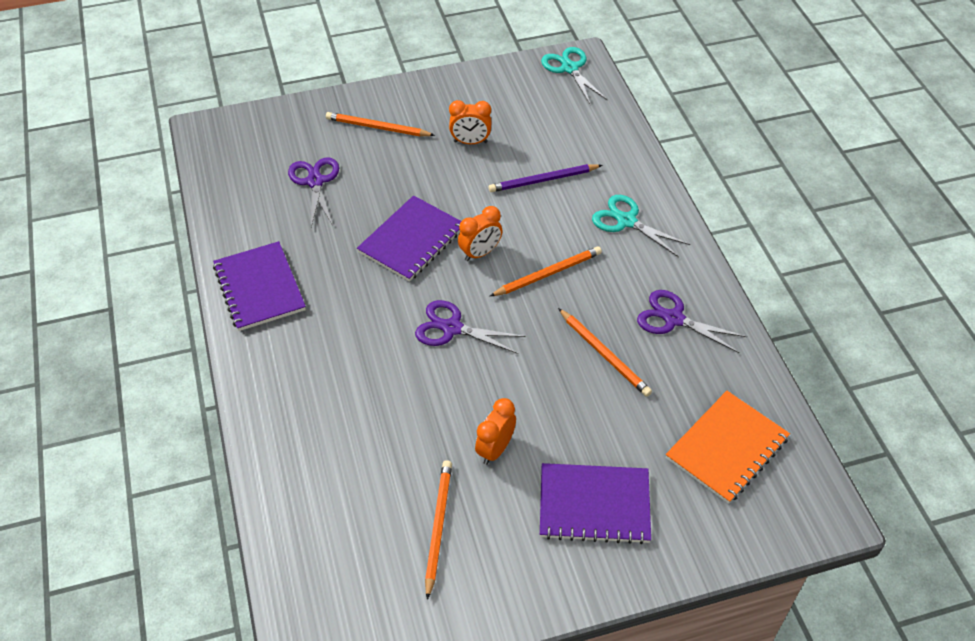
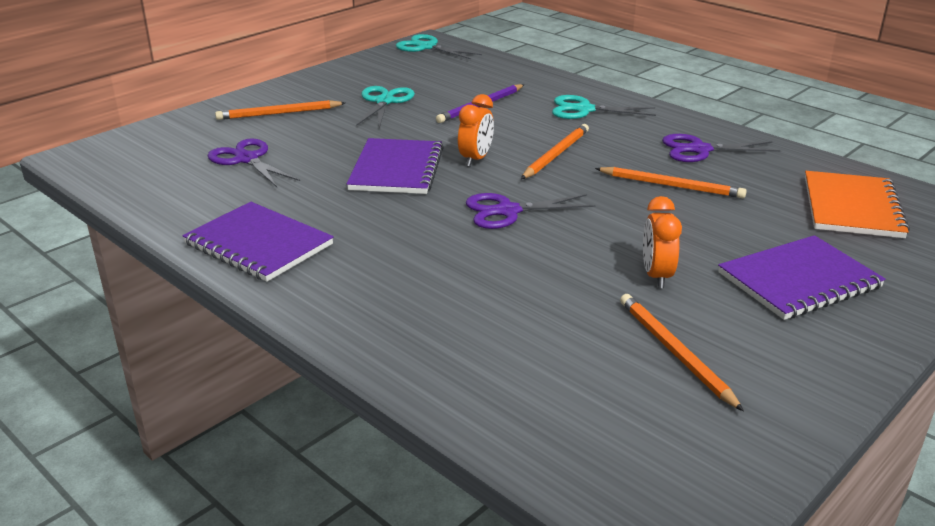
camera: 30 degrees left, 20 degrees down
orange clock [449,100,492,144] -> turquoise scissors [356,86,415,128]

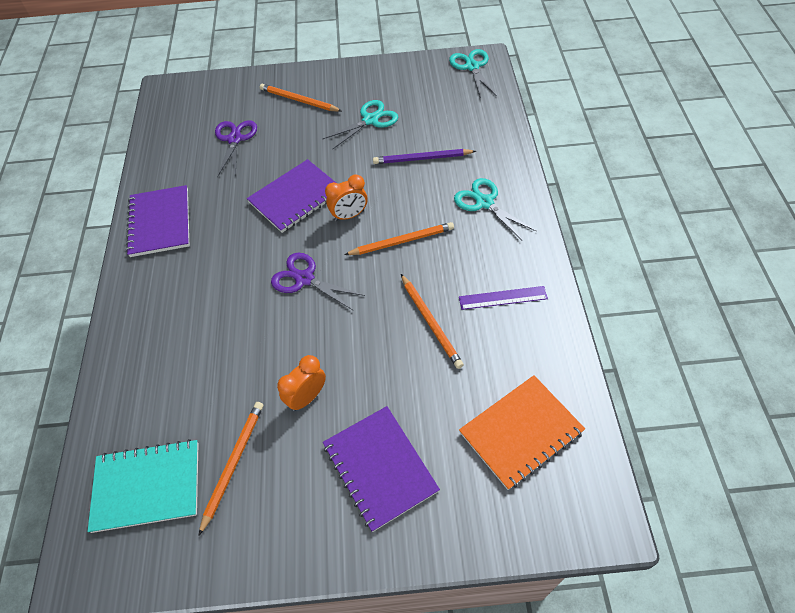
camera: 45 degrees right, 25 degrees up
purple scissors [662,134,780,162] -> purple ruler [459,286,548,310]
purple notebook [718,235,886,320] -> purple notebook turned 45 degrees clockwise [323,406,440,532]
none -> turquoise notebook [87,439,199,533]

